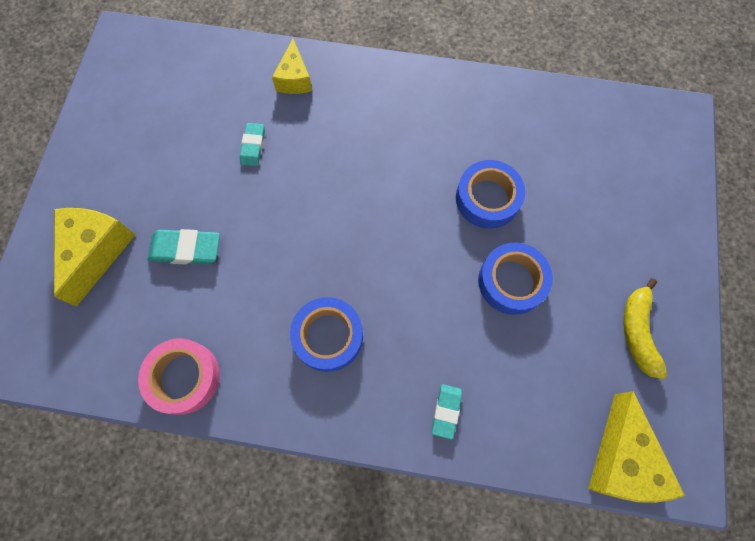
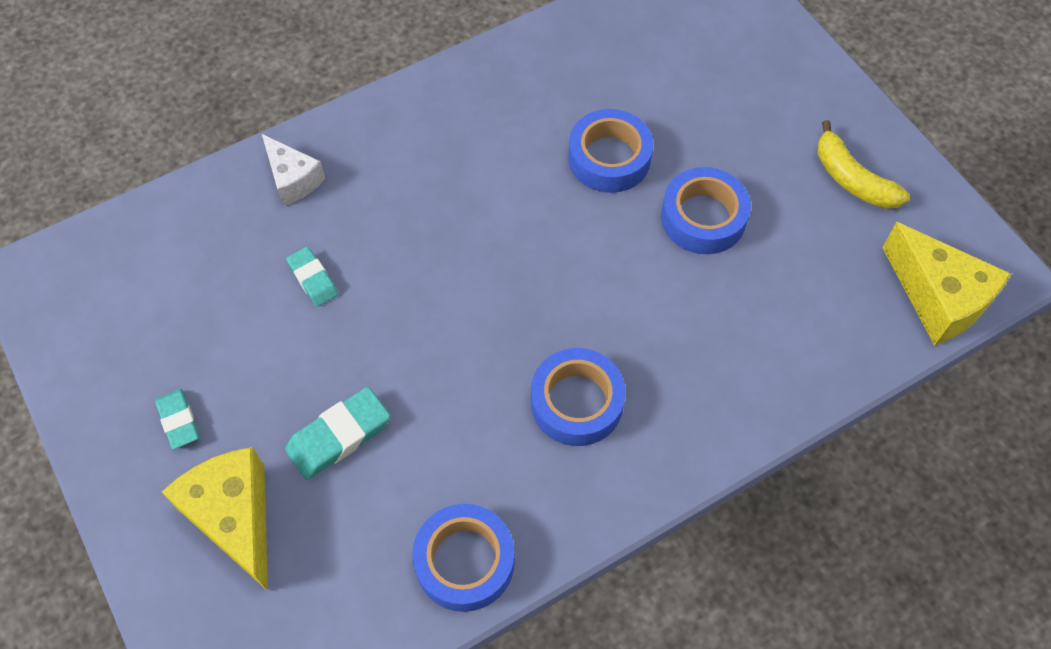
camera: 40 degrees left, 10 degrees down
pink tape [138,339,220,415] -> blue tape [412,504,515,612]
yellow cheese [272,39,312,94] -> white cheese [262,134,325,206]
turquoise eraser [432,384,462,440] -> turquoise eraser moved to [155,389,199,449]

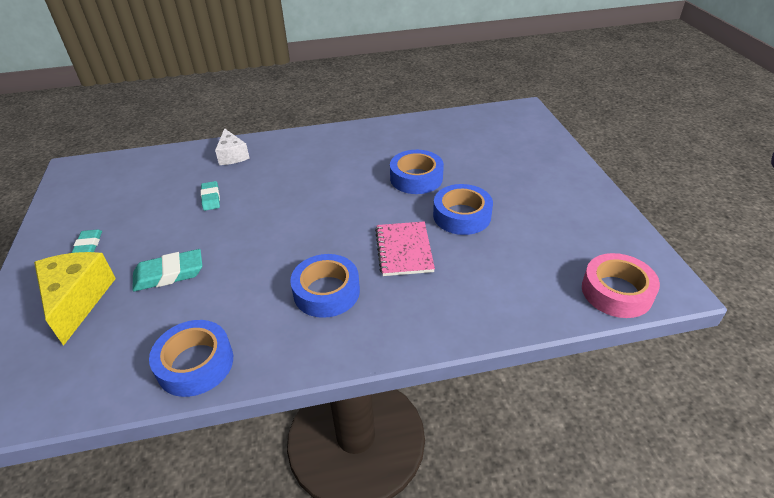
camera: 20 degrees right, 20 degrees down
yellow banana [818,120,910,209] -> none
yellow cheese [882,222,1011,346] -> pink tape [582,253,660,318]
none -> pink notebook [375,221,435,276]

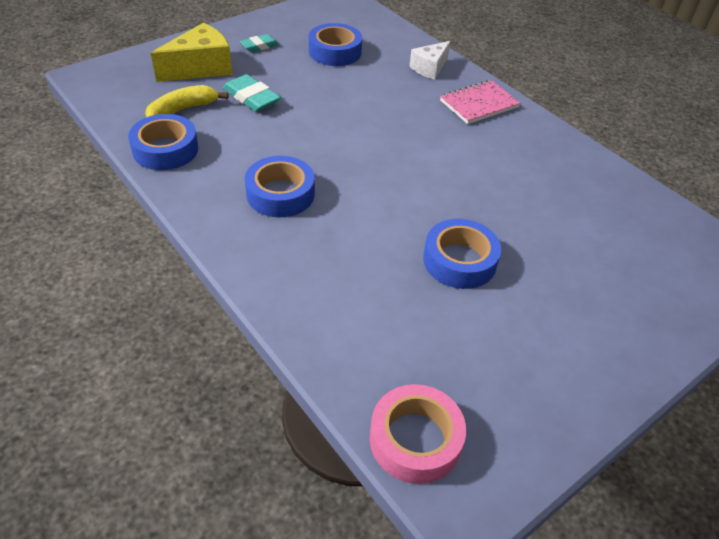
camera: 60 degrees right, 5 degrees up
turquoise eraser [201,181,220,211] -> none
pink notebook [375,221,435,276] -> pink notebook moved to [440,80,521,124]
blue tape [390,150,444,194] -> blue tape moved to [309,23,362,66]
none -> yellow banana [145,85,229,117]

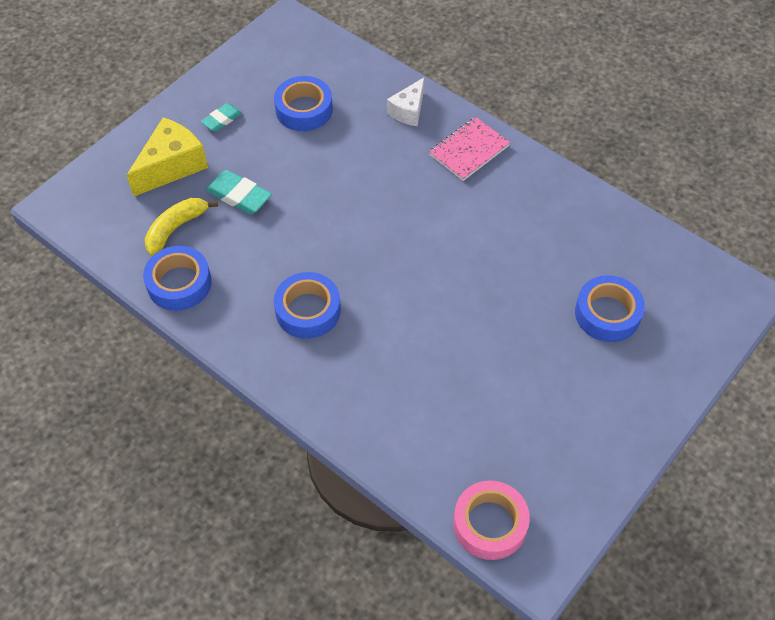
camera: 10 degrees left, 10 degrees up
blue tape [423,219,501,289] -> blue tape moved to [575,275,645,342]

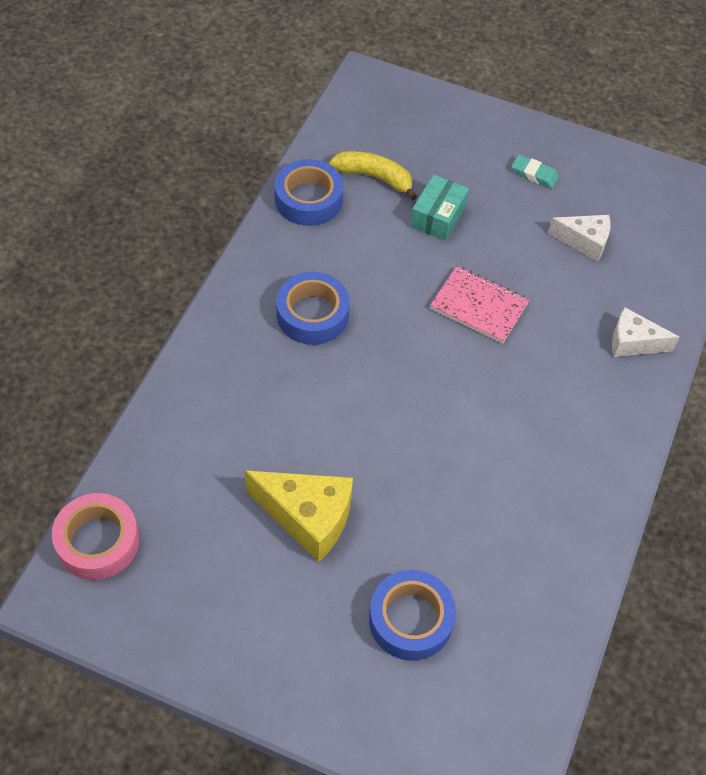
camera: 70 degrees right, 0 degrees up
yellow cheese [126,117,208,197] -> yellow cheese moved to [244,470,353,562]
turquoise eraser [205,170,272,214] -> turquoise box [410,175,469,241]
blue tape [274,76,333,131] -> white cheese [548,215,610,262]
pink notebook [429,117,510,181] -> pink notebook moved to [430,266,530,343]

